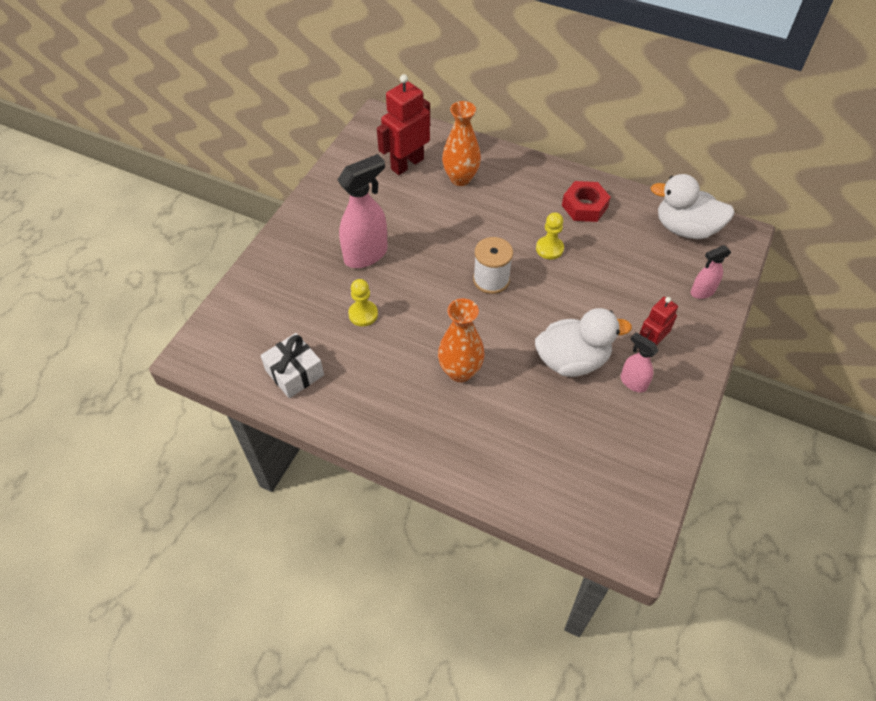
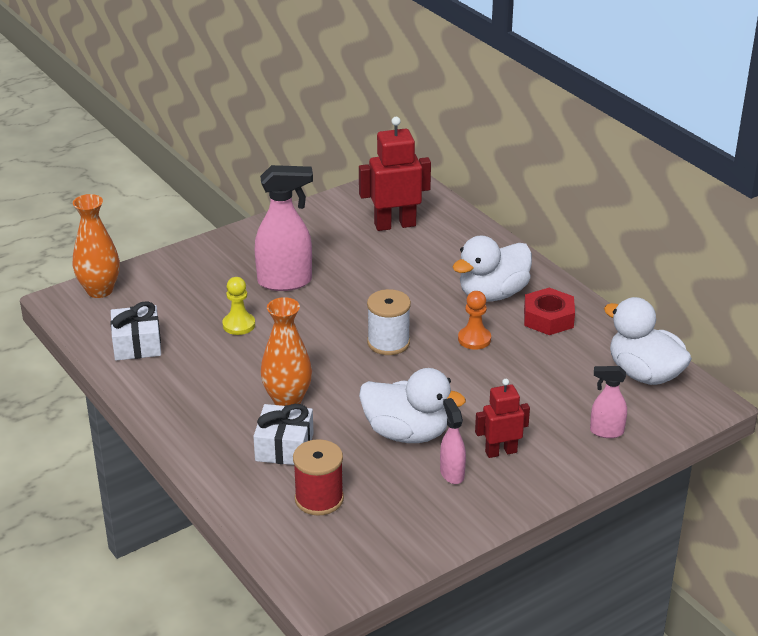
camera: 30 degrees right, 20 degrees down
orange vase [442,101,481,186] -> orange vase moved to [73,194,120,298]
yellow pawn [536,212,564,259] -> orange pawn [458,291,491,350]
none -> white gift [253,404,314,465]
none -> red spool [293,439,344,516]
none -> white duck [452,236,532,301]

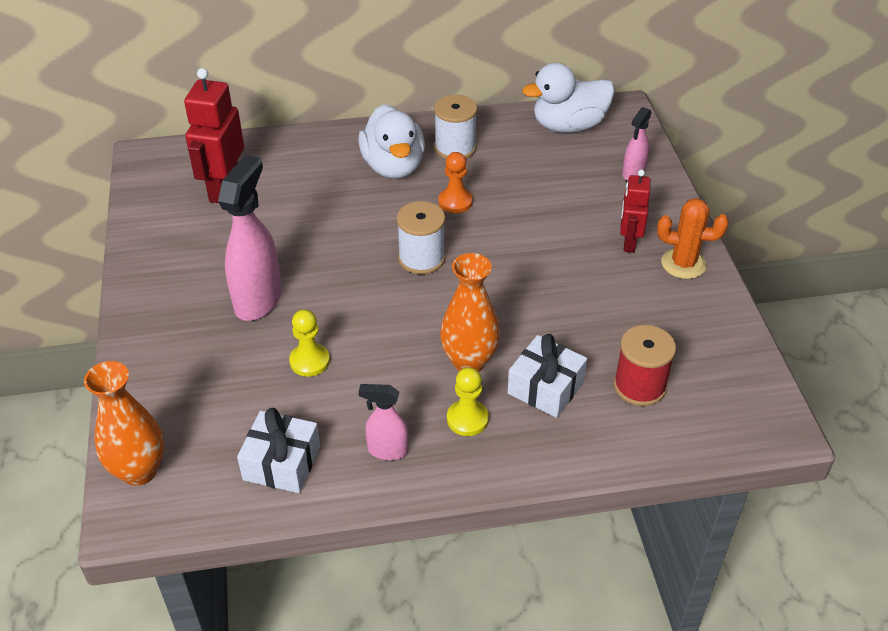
camera: 65 degrees left, 10 degrees up
white duck [359,368,466,443] -> none
pink spray bottle [440,398,466,484] -> pink spray bottle moved to [359,384,408,460]
red nut [524,288,575,335] -> white spool [434,95,477,159]
none -> yellow pawn [447,367,489,436]
none -> orange cactus [657,198,729,279]

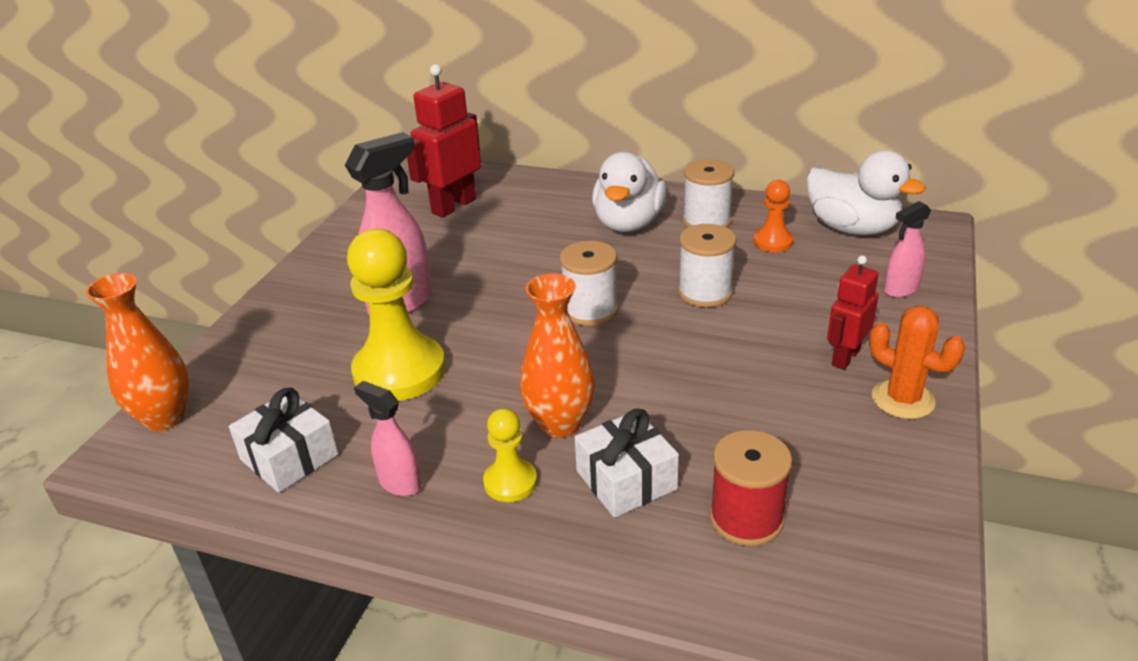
camera: 30 degrees right, 10 degrees down
yellow pawn [289,309,330,377] -> yellow pawn [347,229,446,401], size x2.00
orange pawn [438,152,473,213] -> orange pawn moved to [753,180,793,252]
white duck [522,63,615,133] -> white duck turned 150 degrees counterclockwise [806,150,926,235]
none -> white spool [678,224,737,308]

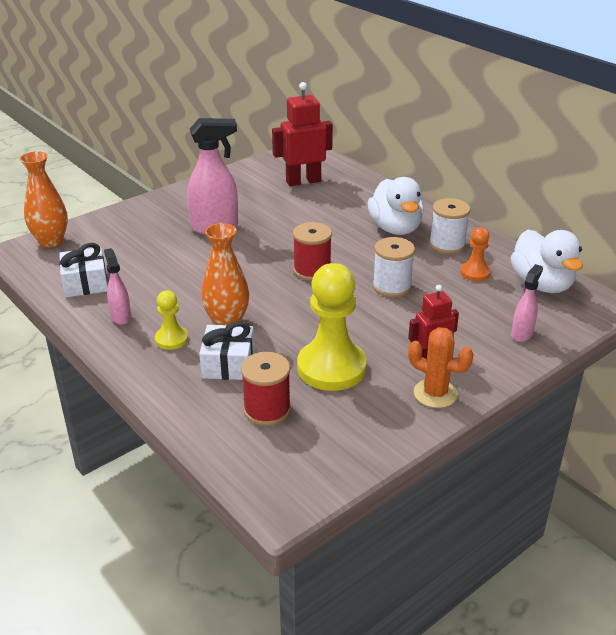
camera: 30 degrees right, 0 degrees up
yellow pawn [347,229,446,401] -> yellow pawn moved to [297,263,367,391]
white spool [560,241,618,326] -> red spool [293,222,332,281]
white duck [592,152,667,232] -> white duck turned 60 degrees counterclockwise [368,177,424,235]
orange cactus [869,306,965,419] -> orange cactus turned 45 degrees counterclockwise [408,327,474,408]
pink spray bottle [884,201,931,298] -> pink spray bottle turned 120 degrees clockwise [511,264,543,342]

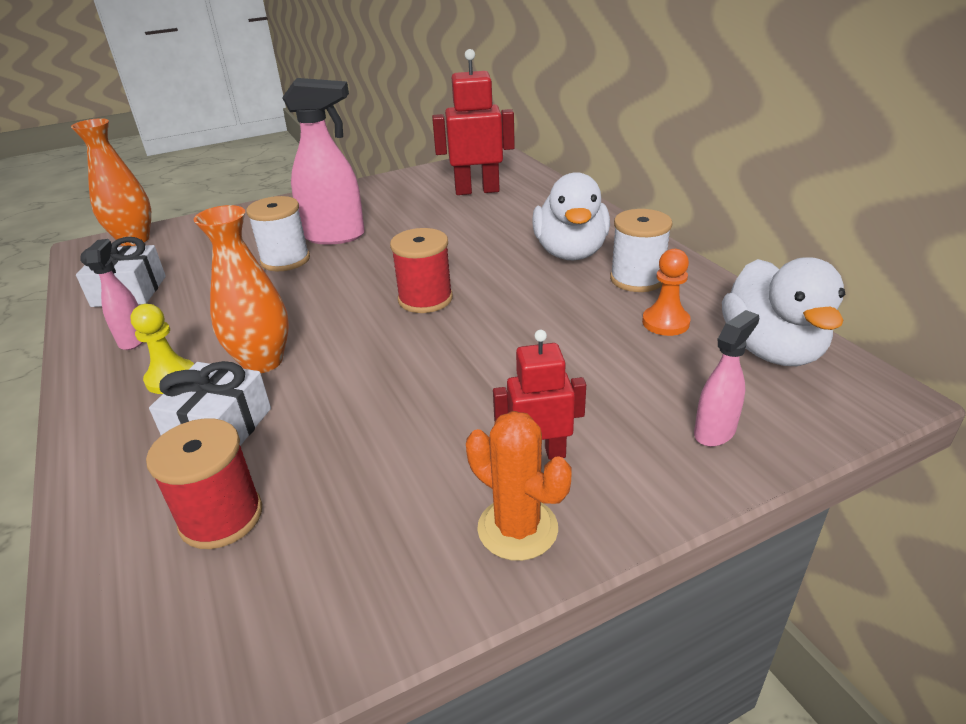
camera: 15 degrees right, 0 degrees up
yellow pawn [297,263,367,391] -> none
white spool [373,237,415,297] -> white spool moved to [246,196,310,271]

